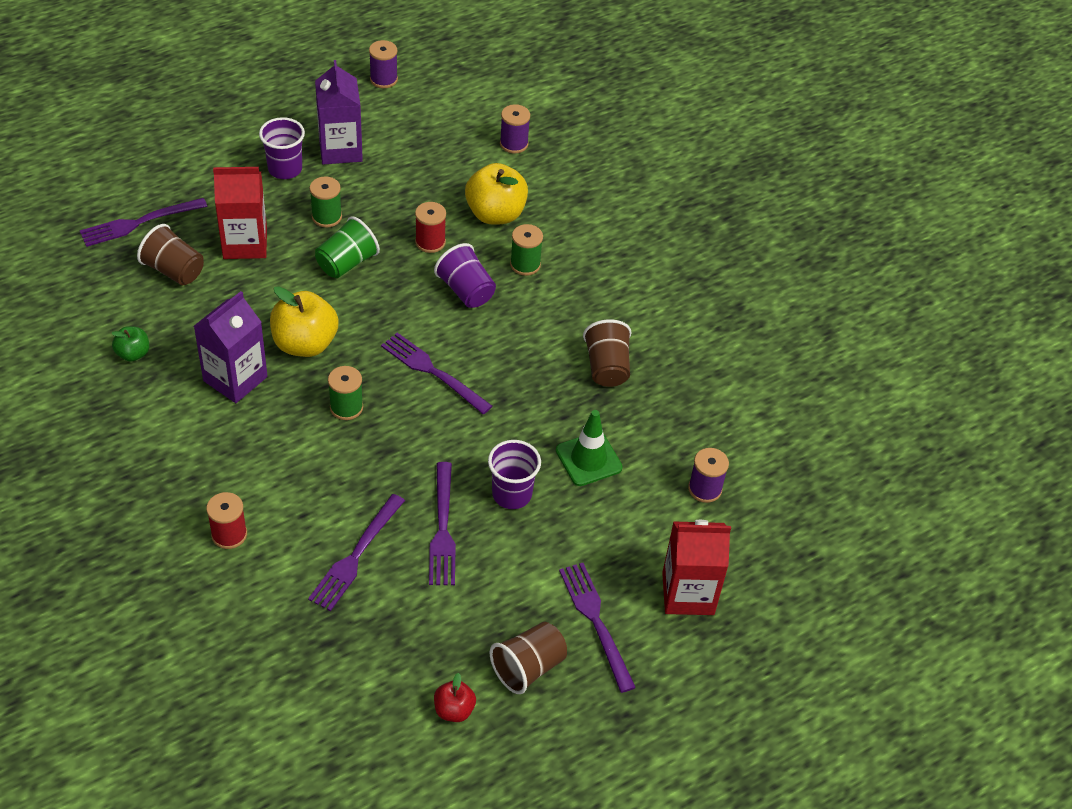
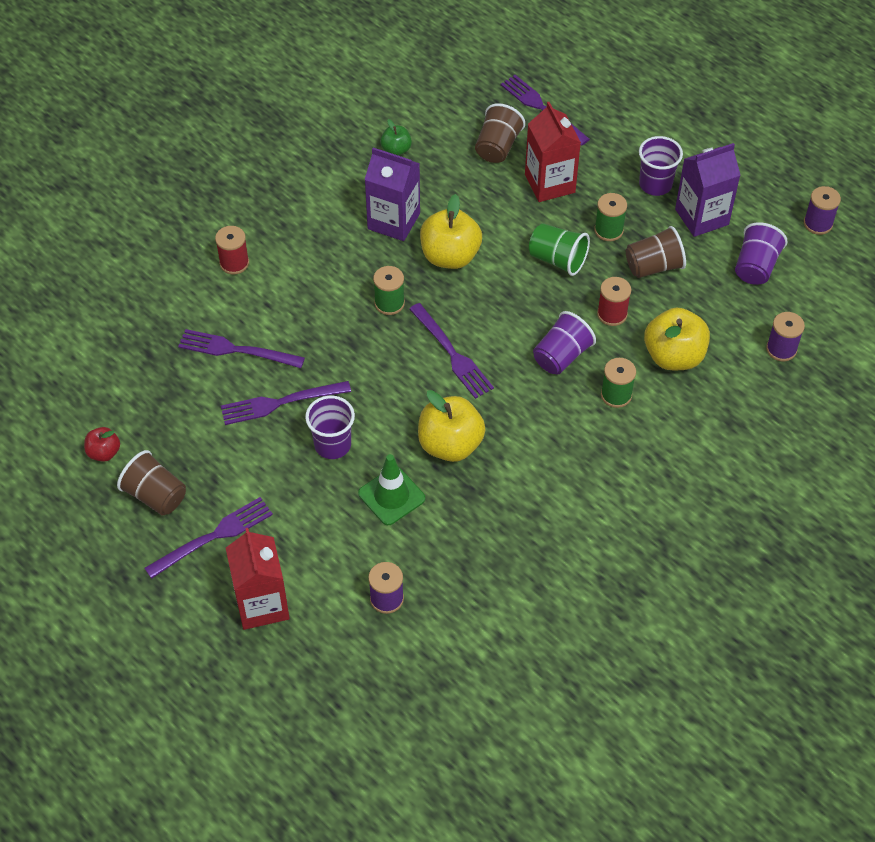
camera: 80 degrees right, 5 degrees up
purple fork [381,333,492,414] -> purple fork turned 120 degrees clockwise [409,303,494,399]
brown cup [583,319,632,387] -> brown cup moved to [626,226,686,278]
none -> yellow apple [418,390,486,462]
none -> purple cup [735,222,787,285]

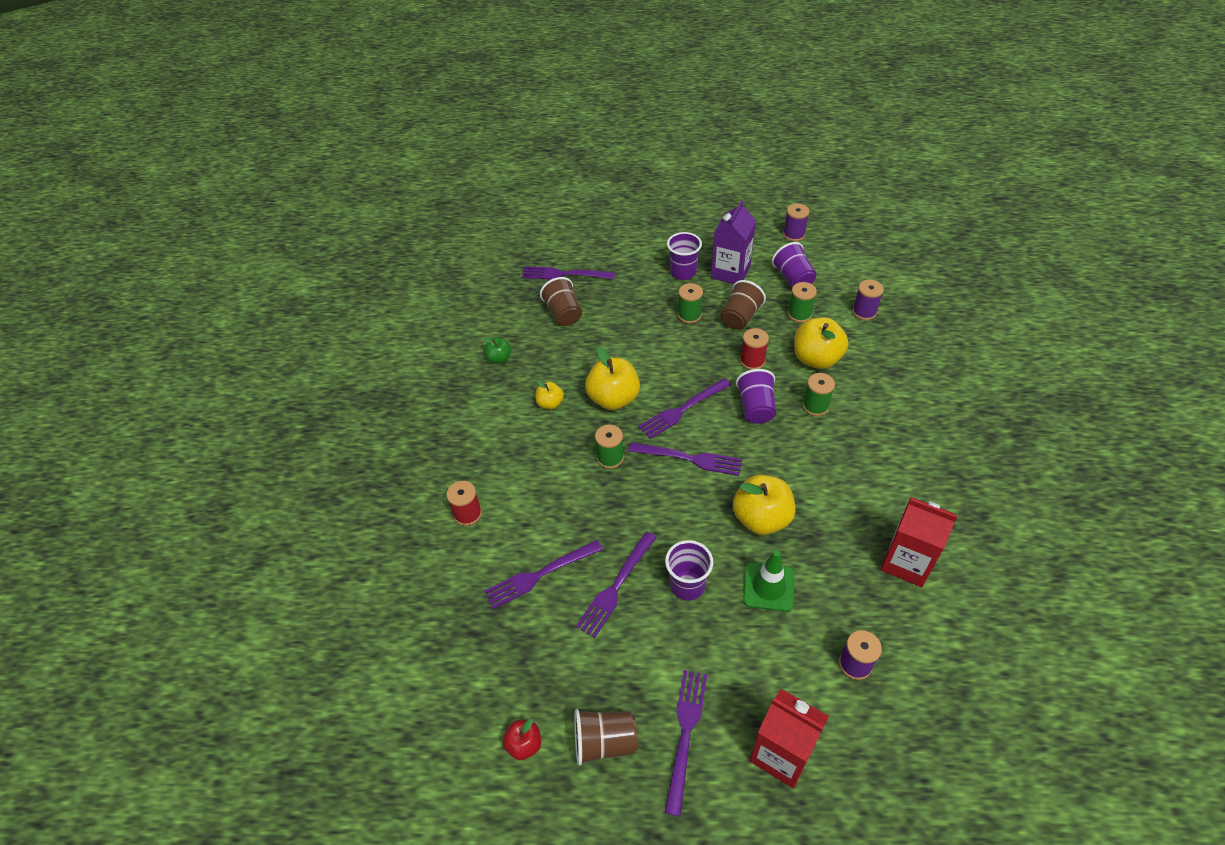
camera: 40 degrees left, 5 degrees down
purple carton [365,148,420,241] -> yellow apple [535,380,564,410]
red carton [525,102,581,202] -> red carton moved to [881,497,958,587]
green cup [529,223,590,276] -> none
none -> purple fork [638,378,732,439]
none -> green spool [788,282,817,323]

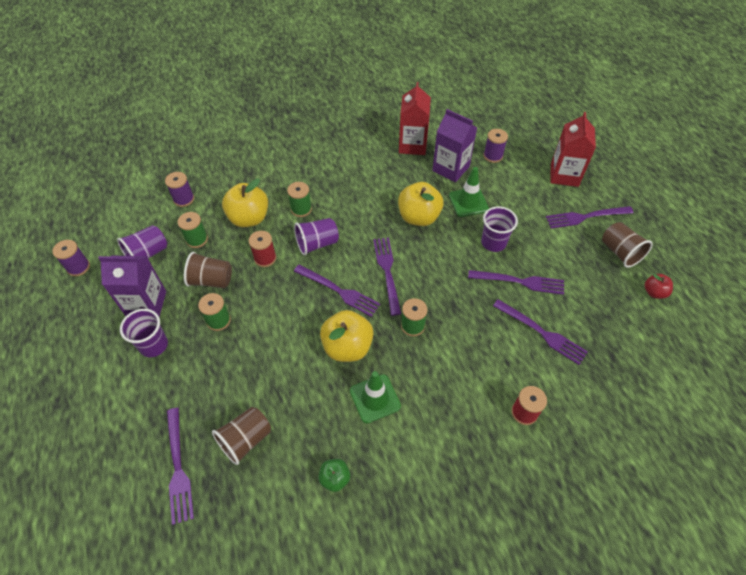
camera: 115 degrees left, 5 degrees up
yellow apple [535,380,564,410] -> green traffic cone [350,371,401,423]
none -> purple carton [432,109,477,182]

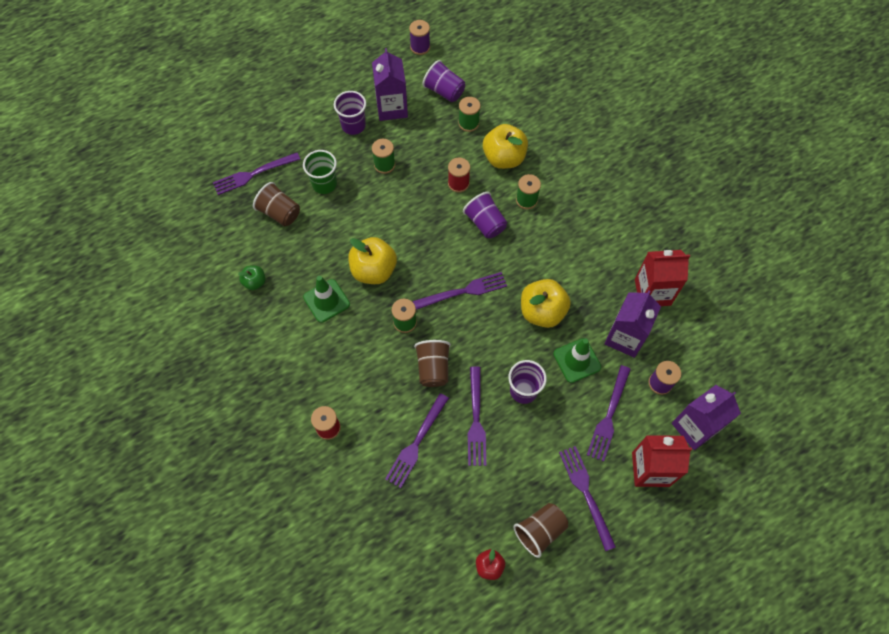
camera: 80 degrees right, 10 degrees up
purple spool [165,172,194,207] -> none
brown cup [184,252,232,288] -> brown cup moved to [414,340,451,387]
purple fork [294,264,380,317] -> purple fork moved to [587,365,631,462]
none -> green cup [303,150,337,194]
none -> purple carton [672,385,741,450]

